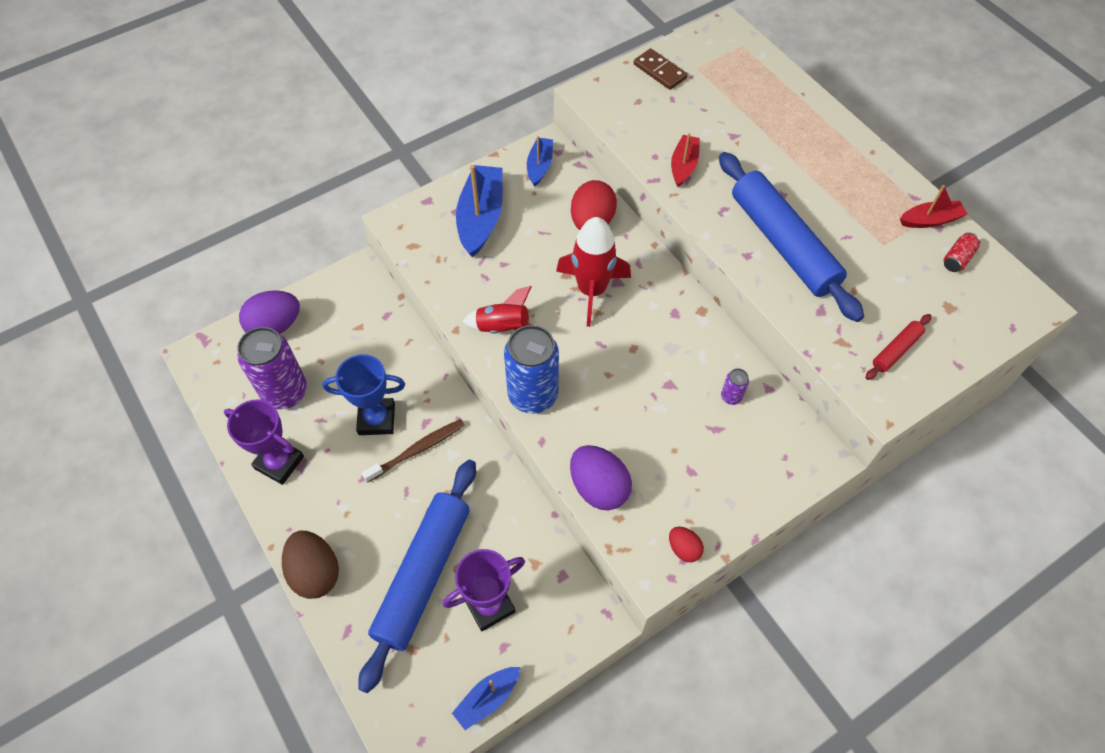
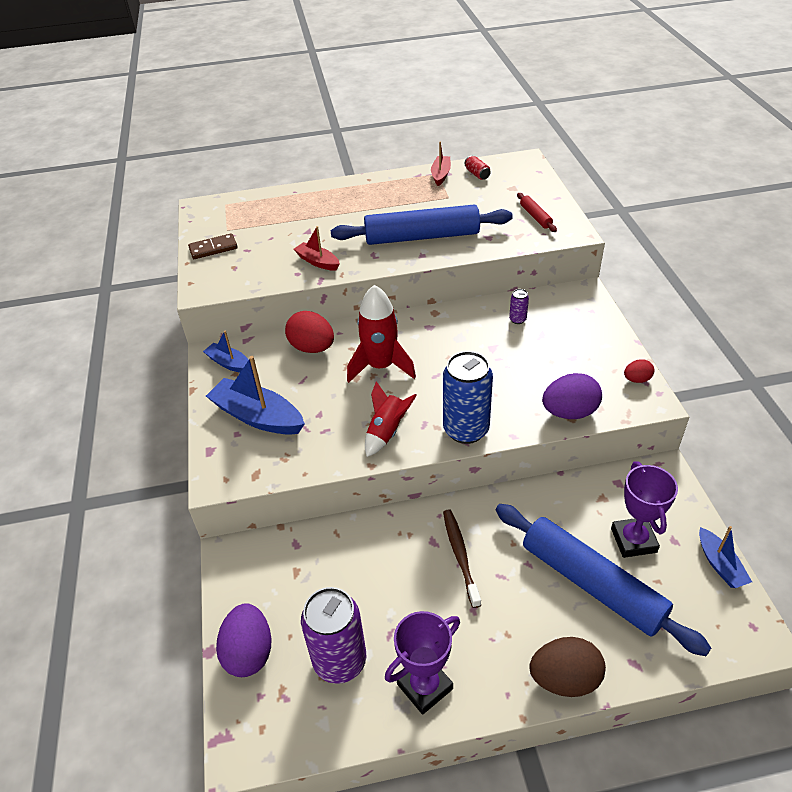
camera: 65 degrees left, 15 degrees down
blue trophy [322,354,405,435] -> none

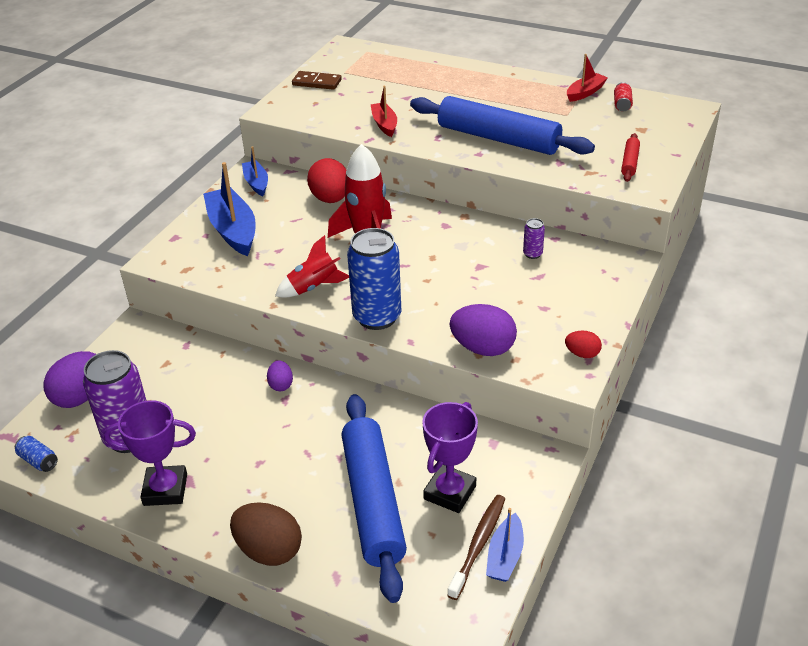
camera: 35 degrees right, 5 degrees down
brown toothbrush [443,509,481,608] -> brown toothbrush moved to [447,495,505,600]
none -> blue can [15,436,58,472]
none -> purple egg [267,360,293,391]

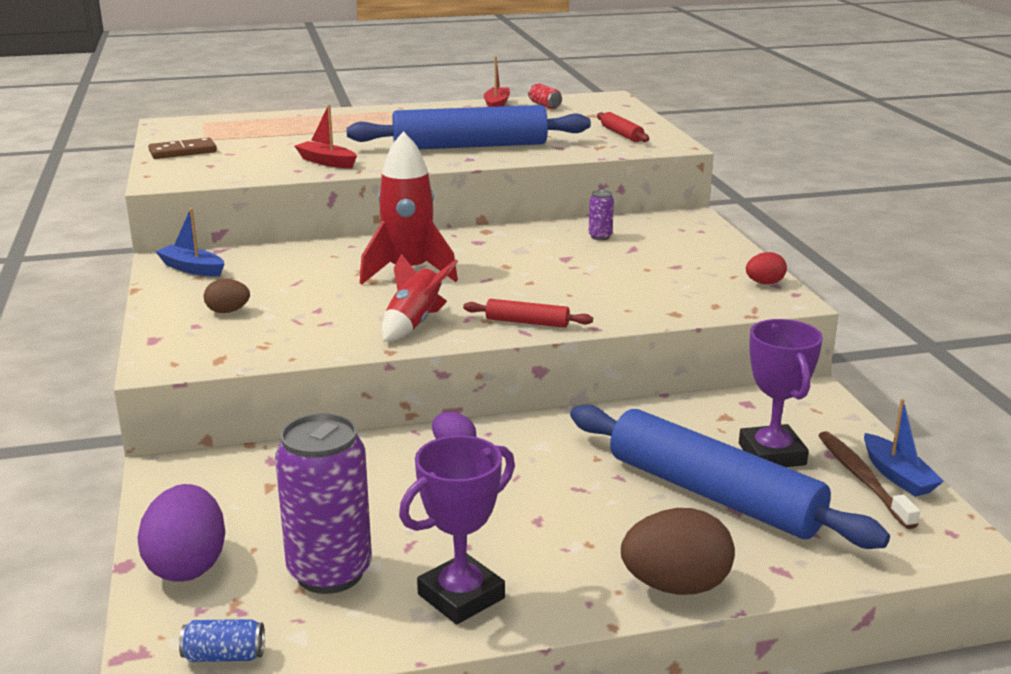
camera: 40 degrees left, 15 degrees down
blue boat [203,162,256,256] -> brown egg [204,279,250,313]
red egg [307,158,346,203] -> none
blue can [347,228,401,330] -> red rolling pin [463,299,593,328]
purple egg [449,304,517,356] -> none

